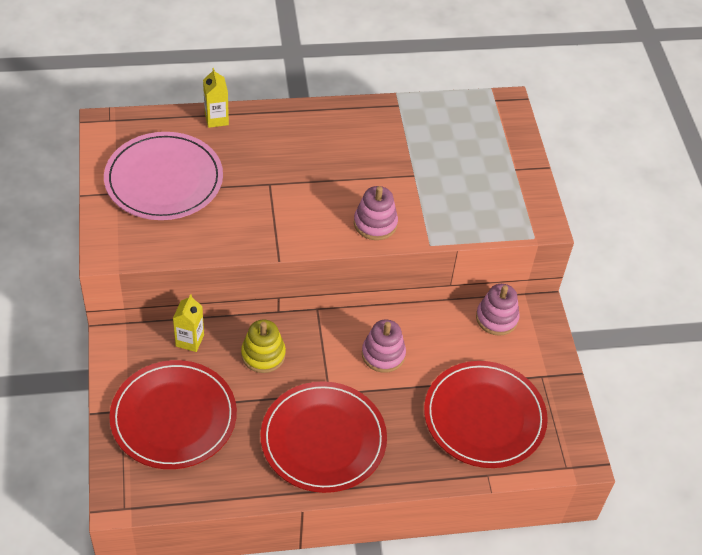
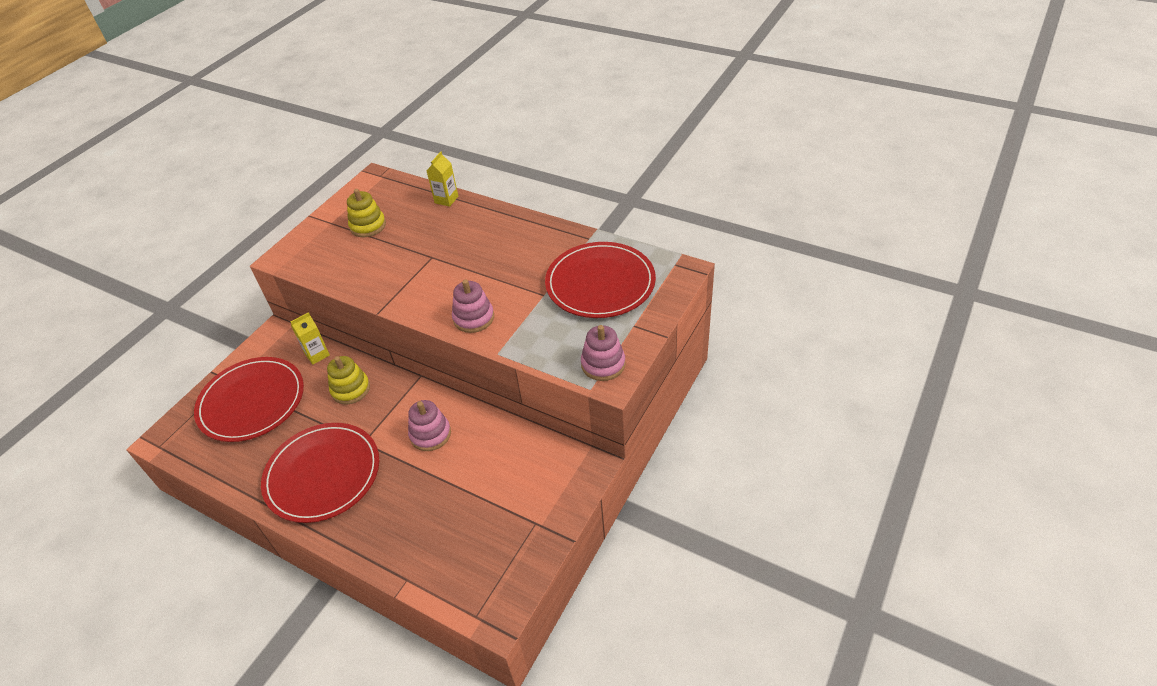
camera: 45 degrees right, 5 degrees down
pink plate [104,132,223,220] -> yellow stacking toy [347,189,386,237]
red plate [424,361,548,468] -> red plate moved to [545,242,656,318]
pink stacking toy [476,284,520,336] -> pink stacking toy moved to [581,325,626,381]

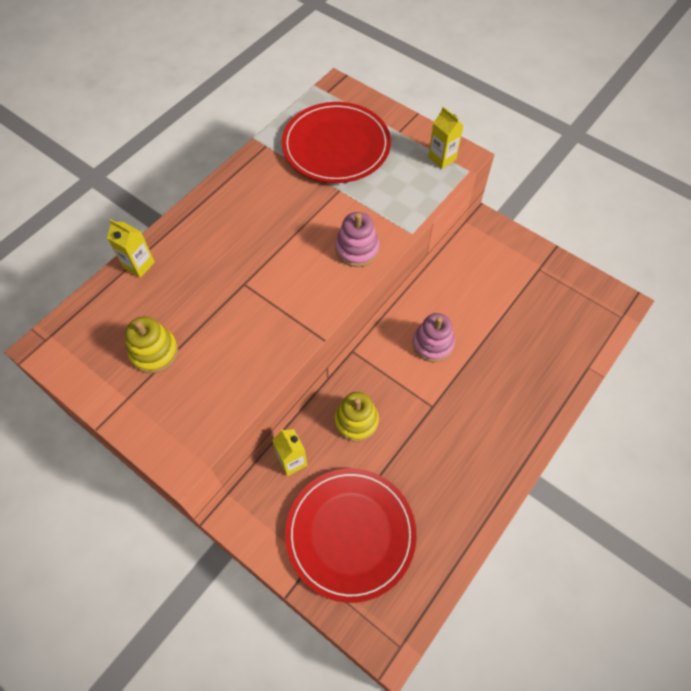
camera: 85 degrees left, 15 degrees up
red plate [261,423,379,523] -> none
pink stacking toy [581,325,626,381] -> yellow carton [428,107,464,169]

